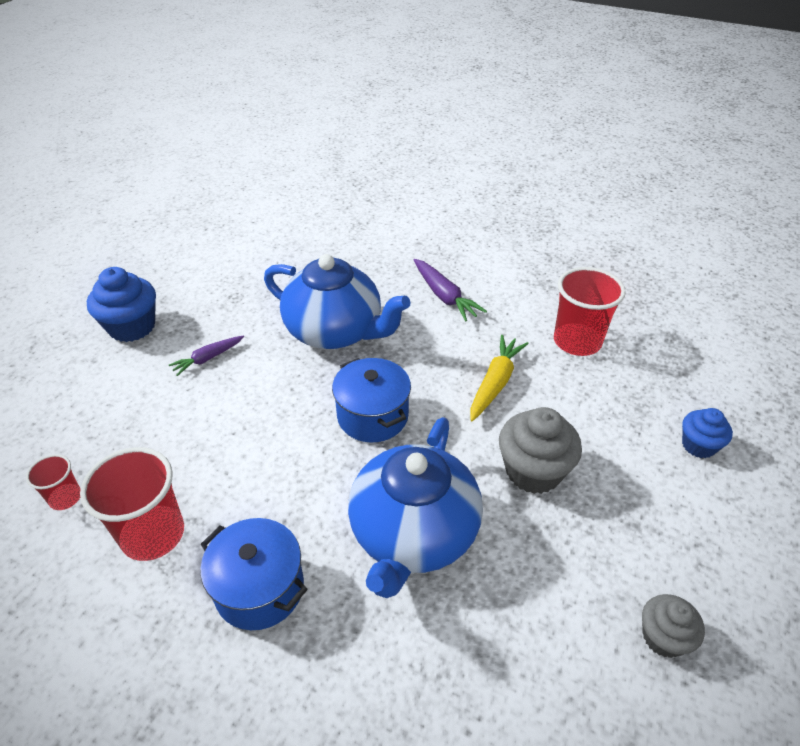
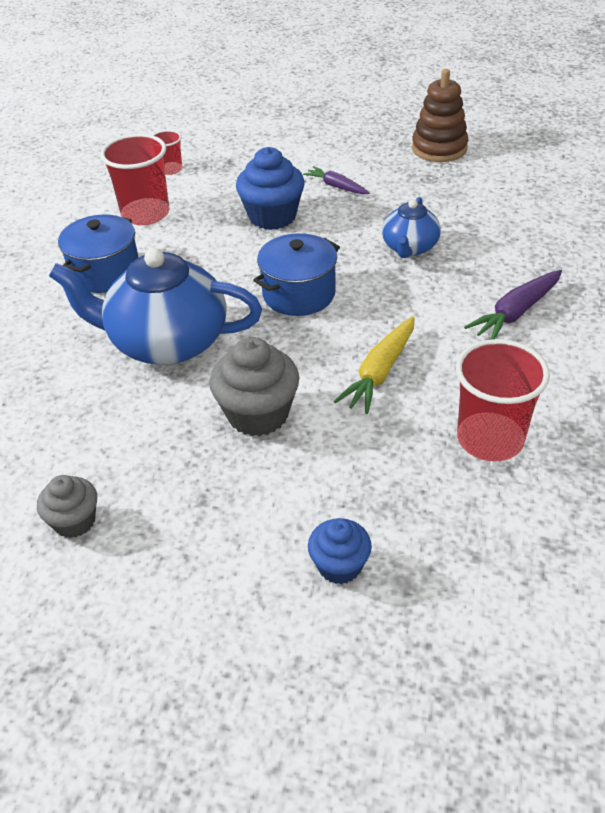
camera: 80 degrees right, 0 degrees up
blue cupcake [87,267,156,342] -> blue cupcake moved to [236,147,305,230]
blue teapot [264,254,410,349] -> blue teapot [382,197,441,258], size x0.54
yellow carrot [470,335,529,421] -> yellow carrot turned 105 degrees clockwise [334,316,414,414]
none -> brown stacking toy [412,69,469,162]

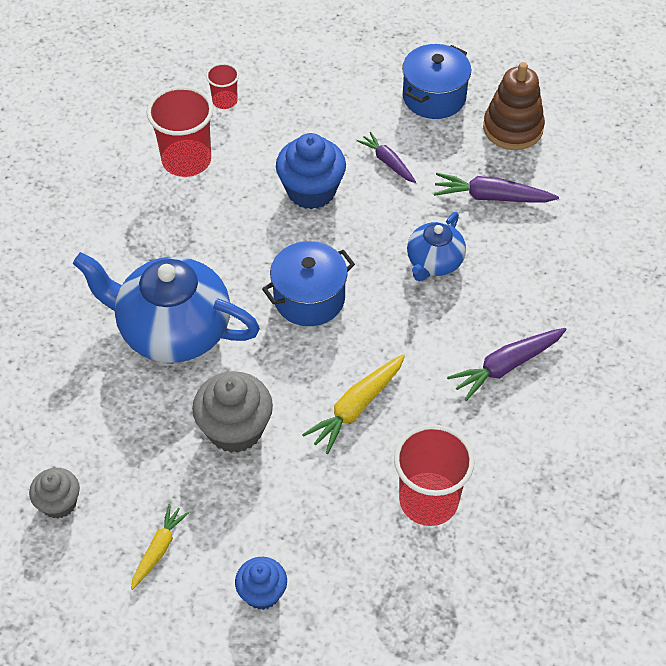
camera: 10 degrees right, 10 degrees up
blue pot [58,214,139,293] -> blue pot moved to [402,44,471,119]
none -> yellow carrot [131,504,189,590]
none -> purple carrot [434,173,559,203]

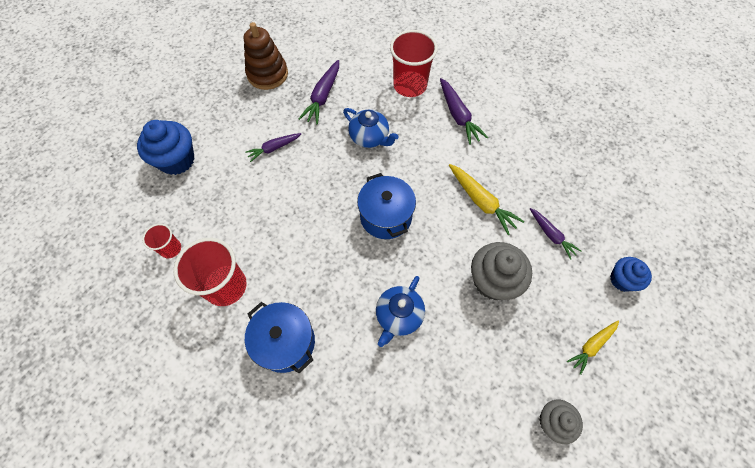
camera: 80 degrees left, 10 degrees up
blue teapot [73,252,260,363] -> blue teapot [376,276,425,347], size x0.54
yellow carrot [131,504,189,590] -> yellow carrot turned 75 degrees counterclockwise [567,321,619,375]
blue cupcake [276,133,346,209] -> blue cupcake moved to [137,120,195,175]
red cup [394,424,475,526] -> red cup moved to [390,30,438,97]
blue pot [402,44,471,119] -> blue pot moved to [245,302,315,373]
none -> purple carrot [530,208,581,260]

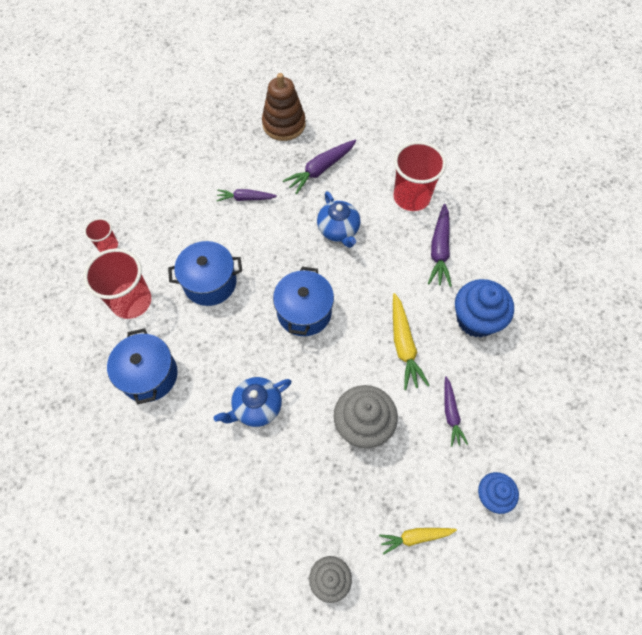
camera: 30 degrees right, 0 degrees up
blue cupcake [137,120,195,175] -> blue cupcake moved to [455,279,514,338]
none -> blue pot [168,241,242,306]

